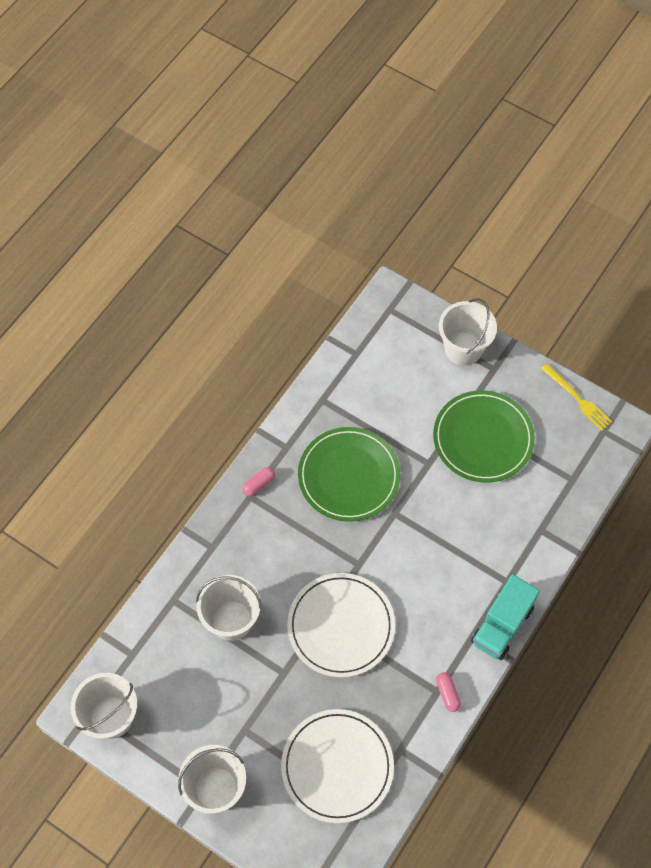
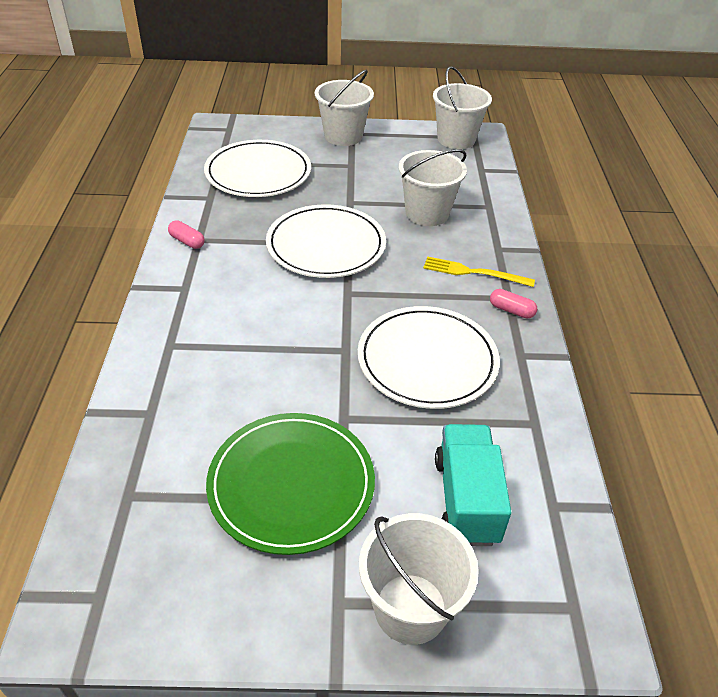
camera: 145 degrees right, 20 degrees down
pink capsule [242,467,275,496] -> pink capsule turned 75 degrees counterclockwise [490,289,537,318]
green plate [298,427,400,522] -> white plate [358,306,500,409]
turquoise truck [471,574,540,660] -> turquoise truck moved to [435,424,511,546]
yellow fork [541,363,612,431] -> yellow fork moved to [423,256,535,287]

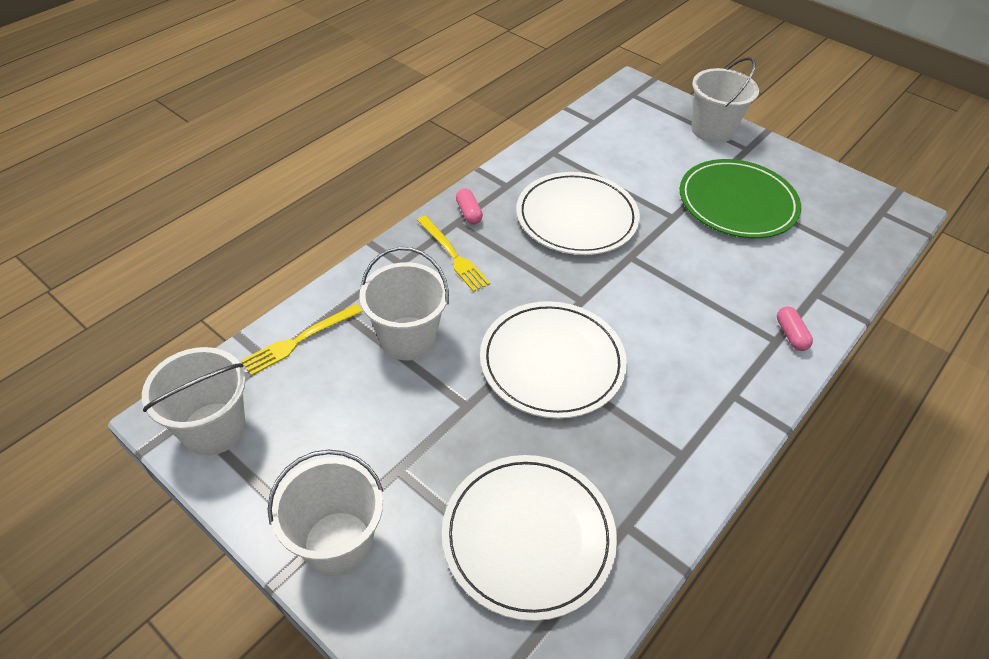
camera: 140 degrees left, 5 degrees up
pink capsule [168,220,205,249] -> pink capsule moved to [777,307,813,351]
turquoise truck [435,424,511,546] -> none
none -> yellow fork [241,304,363,376]

